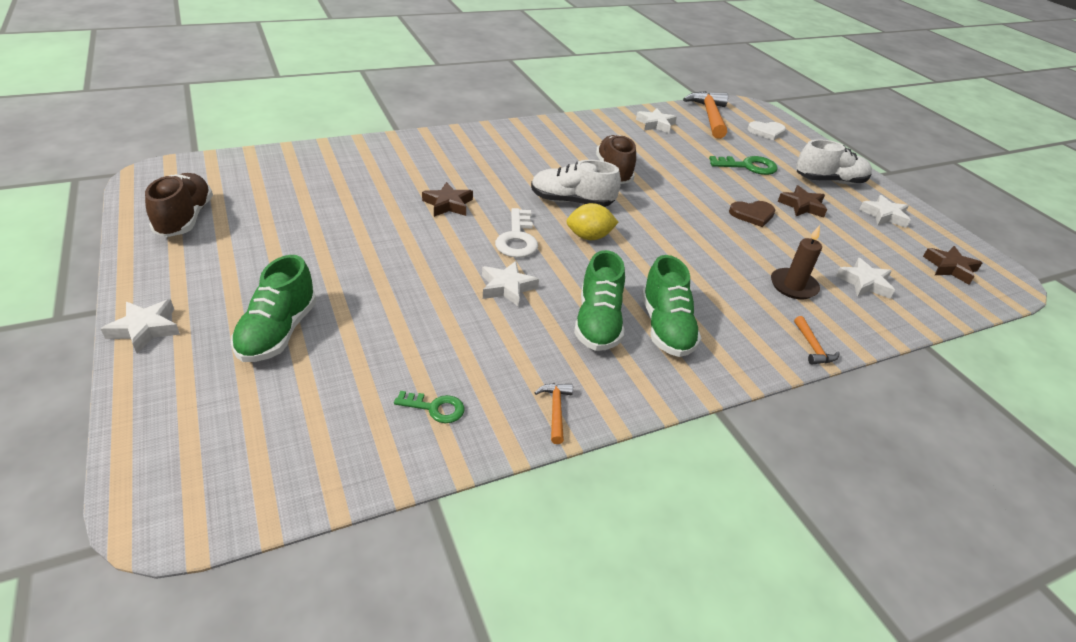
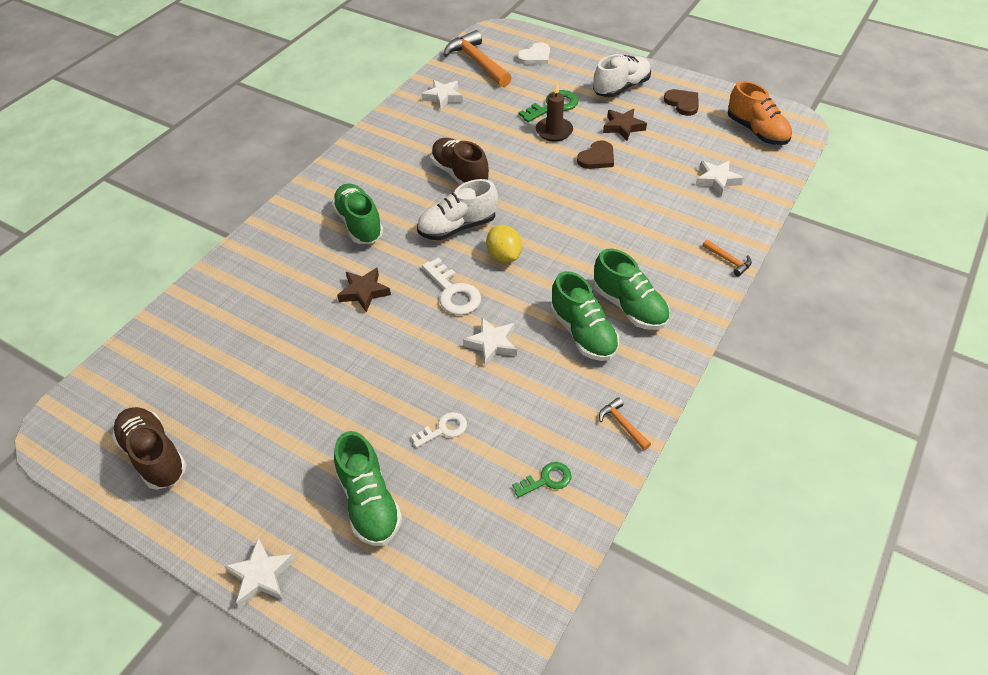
camera: 30 degrees left, 10 degrees up
yellow lemon [566,203,619,240] -> yellow lemon turned 75 degrees counterclockwise [486,225,522,262]
brown candle [771,225,822,299] -> brown candle moved to [536,82,573,142]
white star [859,195,910,228] -> brown heart [664,89,699,116]
brown star [923,246,982,285] -> orange shoe [728,81,792,145]
none -> green shoe [332,183,383,244]
none -> white key [411,412,467,448]

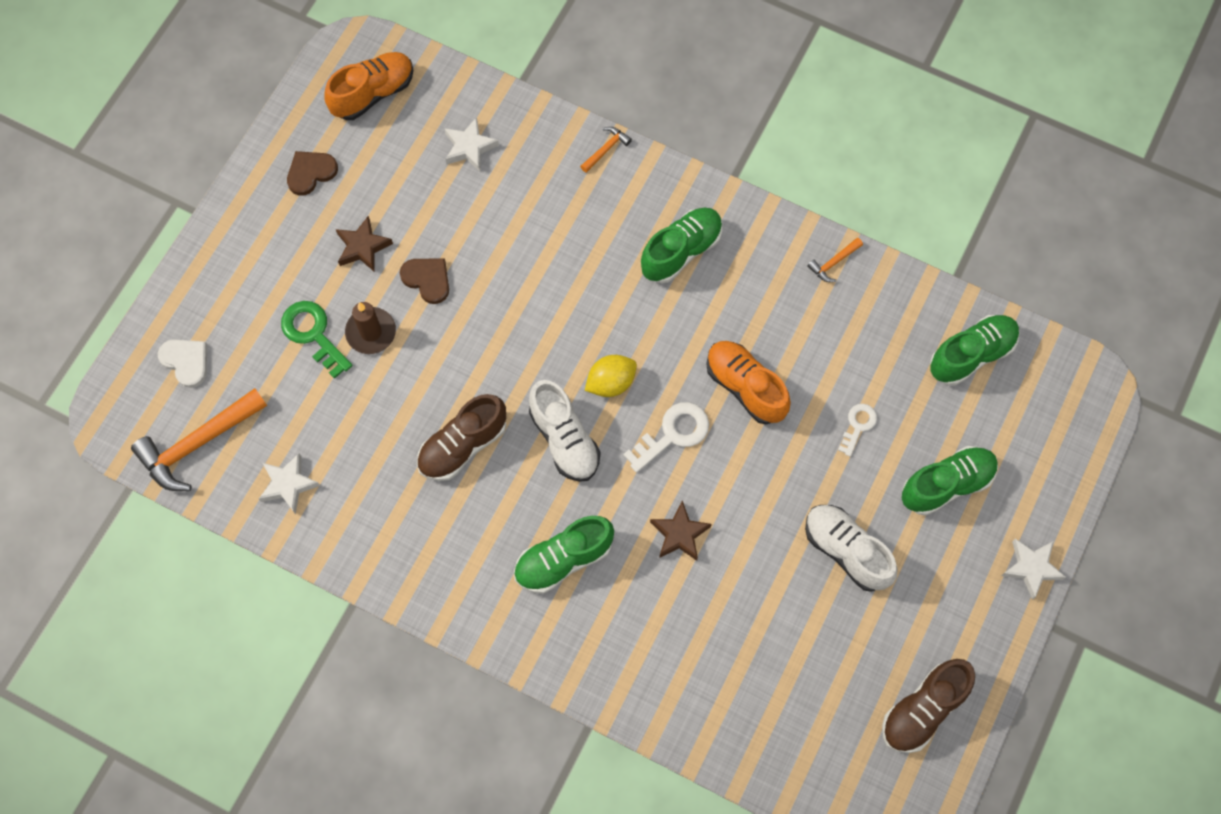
camera: 95 degrees left, 20 degrees up
white key [411,412,467,448] -> white key turned 60 degrees clockwise [838,404,877,457]
white star [463,317,517,367] -> orange shoe [706,341,791,424]
green key [512,462,571,498] -> none
green shoe [550,271,619,361] -> green shoe moved to [930,315,1020,385]
white shoe [593,54,651,97] -> white shoe moved to [805,505,898,592]

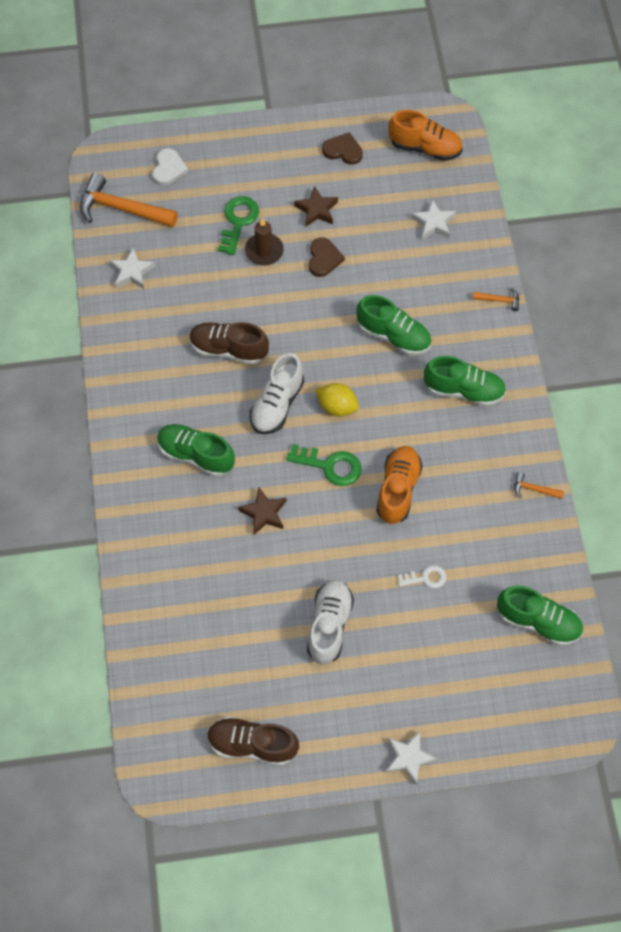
camera: 55 degrees right, 5 degrees down
white key [623,402,709,473] -> green key [286,444,361,486]
green shoe [902,446,998,516] -> green shoe moved to [356,295,432,355]

